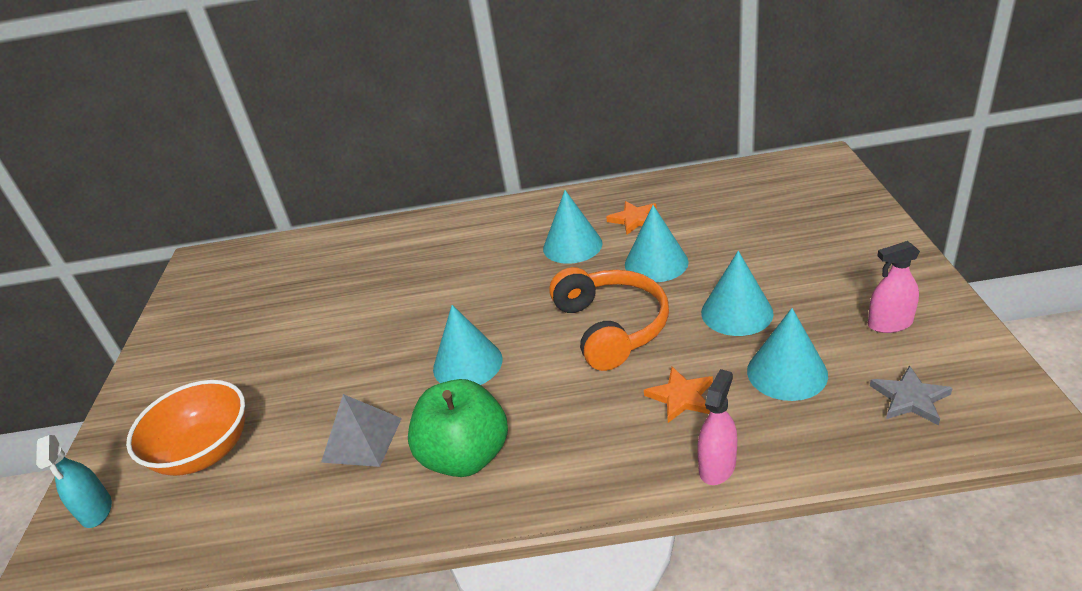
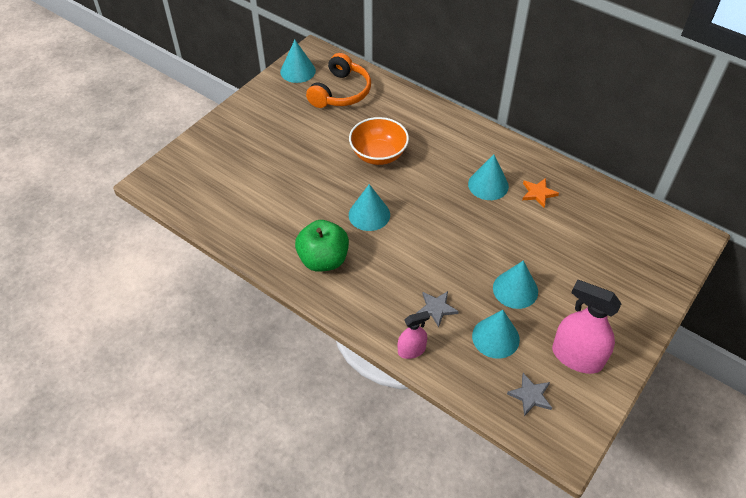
camera: 35 degrees right, 15 degrees up
turquoise spray bottle [36,435,112,528] -> none
orange bowl [126,380,245,476] -> orange bowl moved to [349,117,409,165]
grey pyramid [321,394,402,467] -> none
orange headphones [549,267,669,371] -> orange headphones moved to [306,53,371,108]
turquoise cone [625,205,689,282] -> turquoise cone moved to [280,40,316,83]
orange star [644,367,713,423] -> grey star [417,291,459,327]
pink spray bottle [868,241,920,333] -> pink spray bottle [552,280,622,374], size x1.80

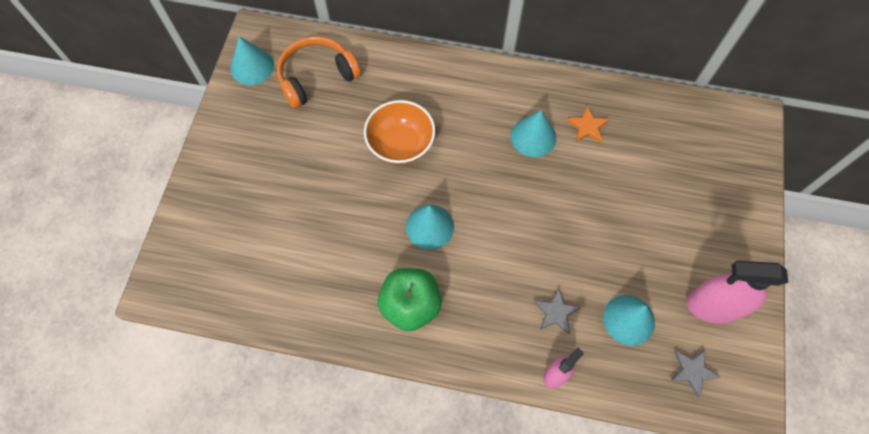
camera: 25 degrees left, 15 degrees up
orange headphones [306,53,371,108] -> orange headphones turned 120 degrees counterclockwise [277,36,361,108]
turquoise cone [493,261,538,309] -> none

